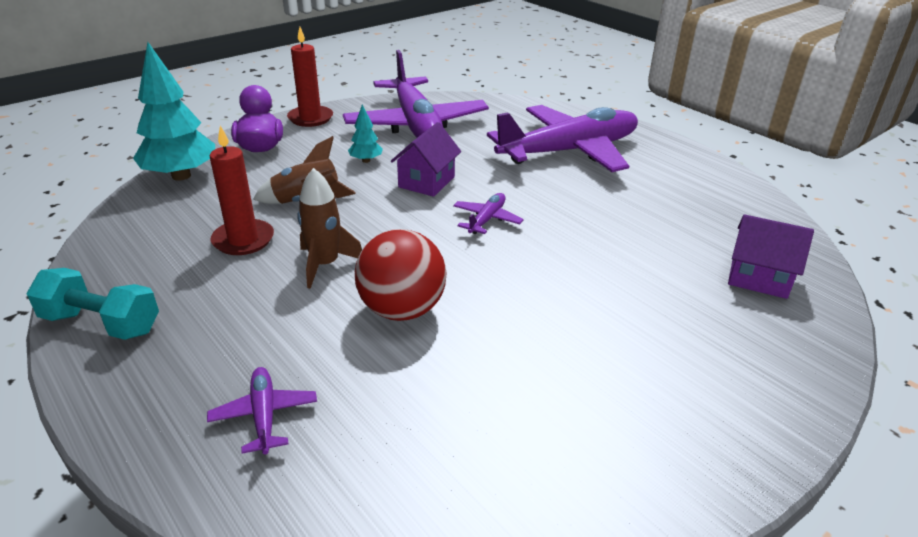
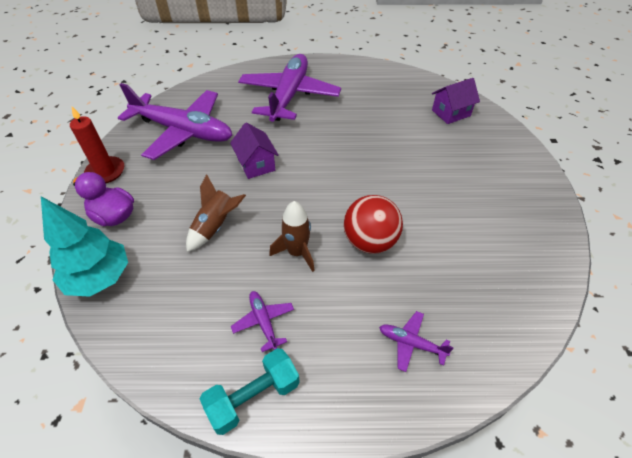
camera: 50 degrees left, 15 degrees up
red candle [210,126,274,255] -> none
turquoise tree [348,105,383,163] -> none
purple plane [453,193,524,234] -> purple plane moved to [231,291,294,352]

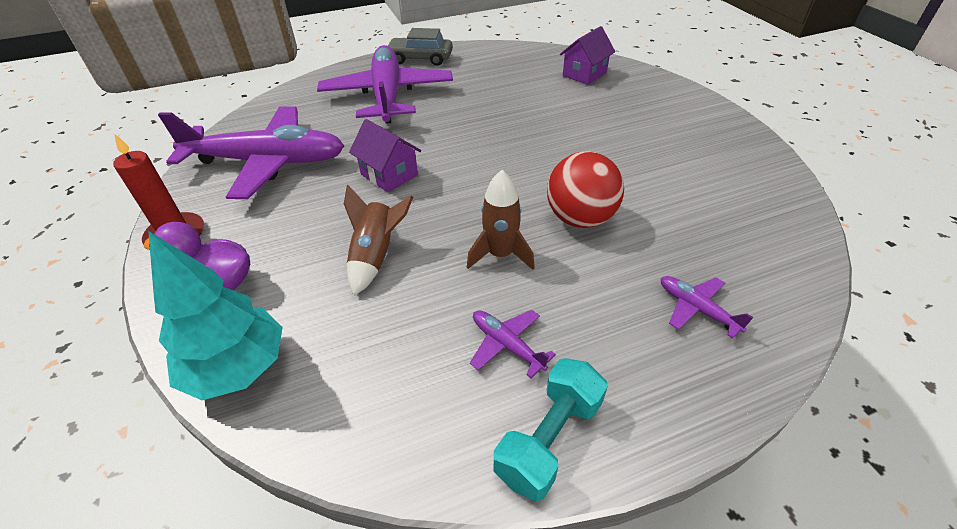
camera: 20 degrees left, 5 degrees down
purple plane [379,311,454,372] -> purple plane turned 45 degrees clockwise [661,276,753,339]
none -> grey car [388,28,453,66]

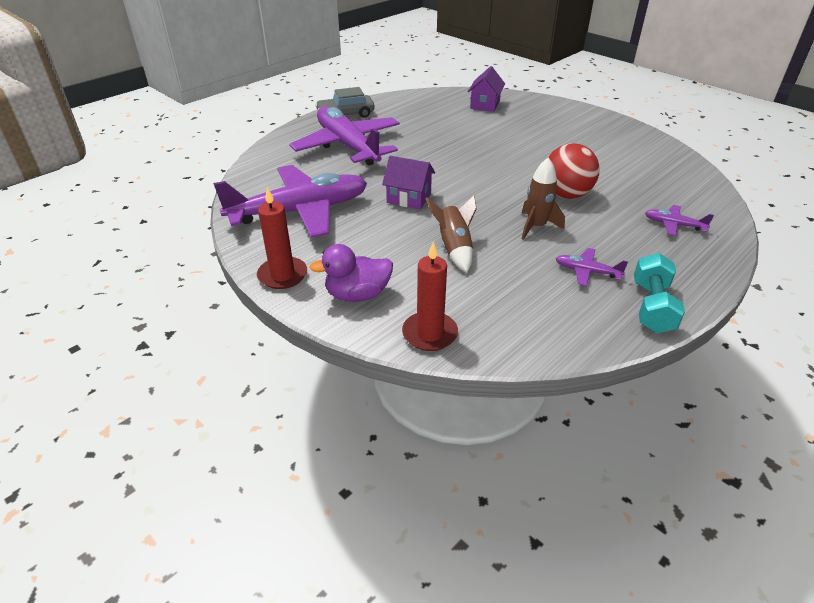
camera: 25 degrees left, 5 degrees down
turquoise tree [148,231,283,400] -> red candle [402,242,458,351]

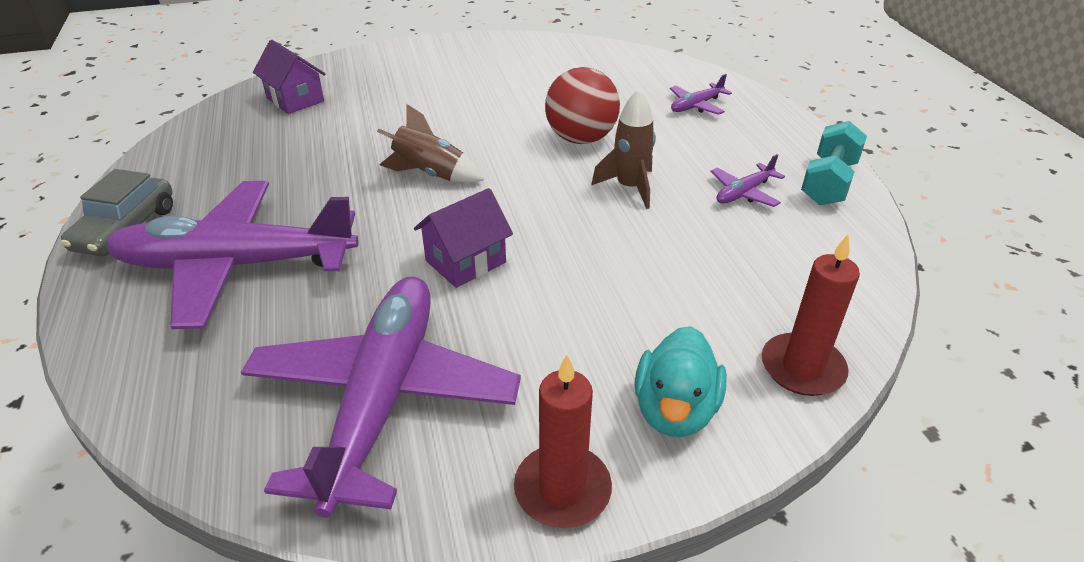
camera: 60 degrees left, 0 degrees up
purple duck [309,244,393,302] -> turquoise duck [634,326,727,437]
brown rocket [426,196,477,272] -> brown rocket moved to [377,104,484,183]
turquoise dumbbell [634,253,685,333] -> turquoise dumbbell turned 75 degrees clockwise [801,121,867,205]

